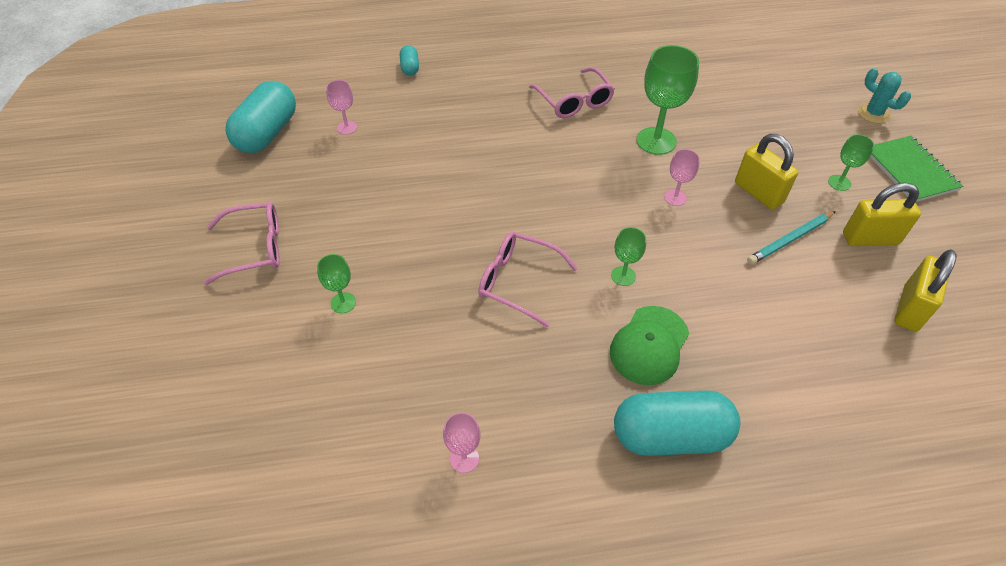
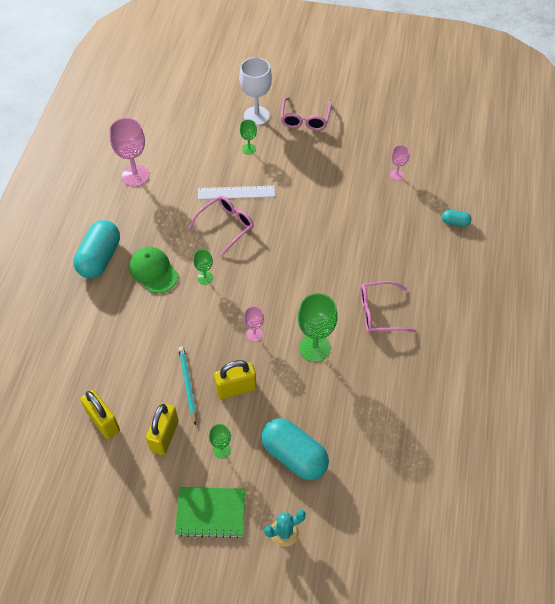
camera: 110 degrees right, 5 degrees up
turquoise capsule [225,81,296,153] -> turquoise capsule moved to [261,418,329,480]
pink goblet [443,413,481,473] -> pink goblet [109,118,149,187], size x1.90
none -> white ruler [198,186,275,200]
none -> white goblet [239,57,272,125]

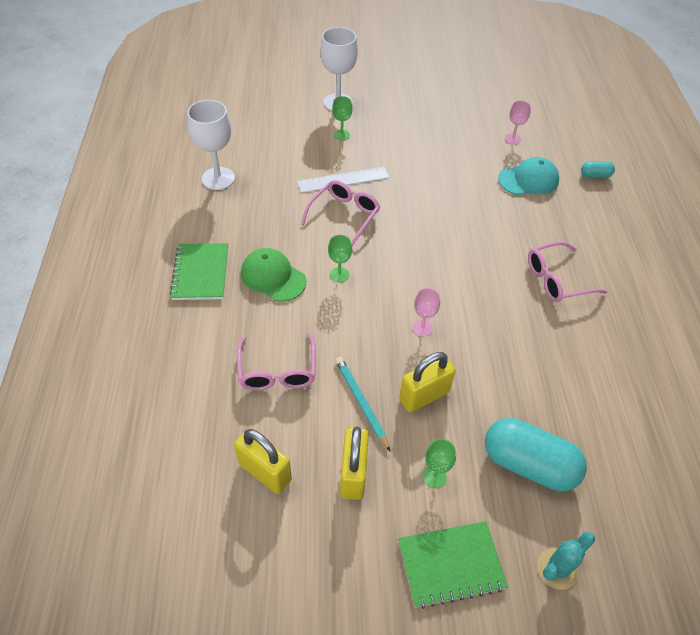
camera: 15 degrees left, 5 degrees down
turquoise capsule [73,220,120,278] -> green notebook [170,243,228,300]
pink goblet [109,118,149,187] -> white goblet [187,100,235,190]
pink glasses [281,97,332,130] -> pink glasses moved to [237,333,316,391]
green goblet [298,293,338,362] -> none
none -> turquoise cap [498,157,559,195]

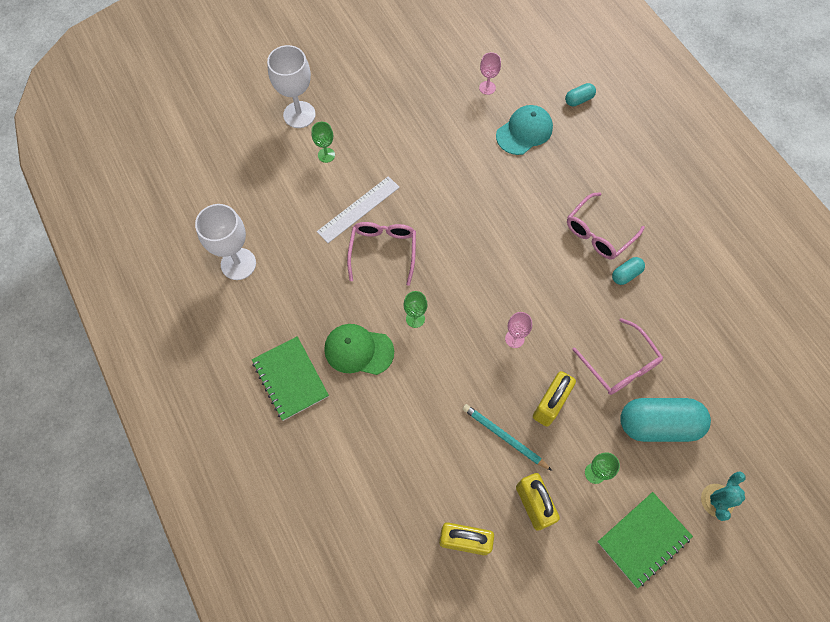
camera: 25 degrees left, 15 degrees up
pink glasses [237,333,316,391] -> pink glasses moved to [572,318,663,395]
none -> turquoise capsule [612,257,645,285]

